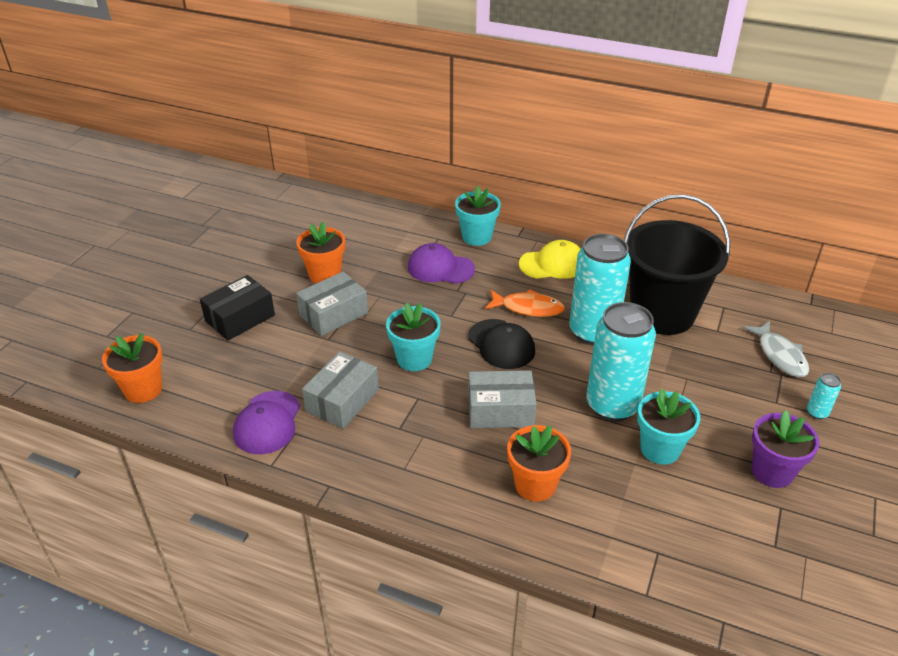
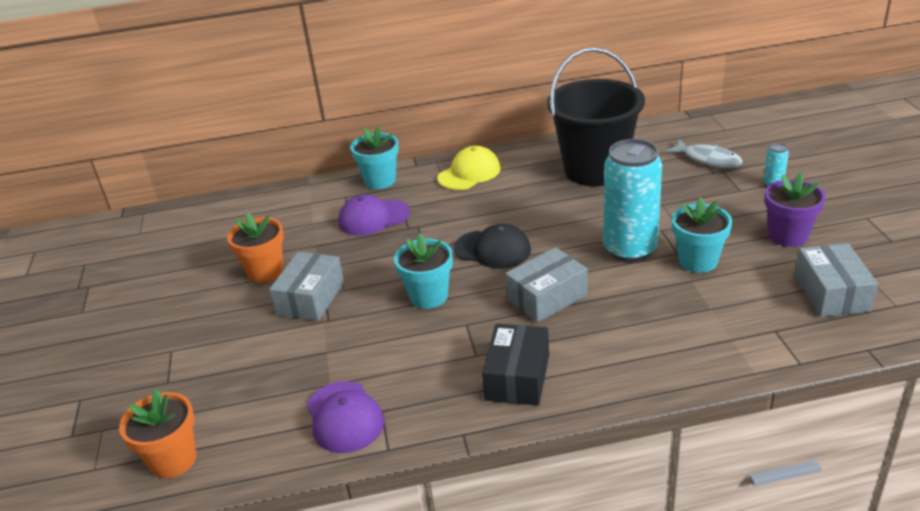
camera: 30 degrees left, 5 degrees down
black box [200,275,275,341] -> black box moved to [482,324,549,406]
grey box [302,352,379,429] -> grey box moved to [795,243,878,317]
orange fish [485,289,565,317] -> none
orange flower pot [507,425,571,502] -> none
turquoise can [569,234,631,345] -> none

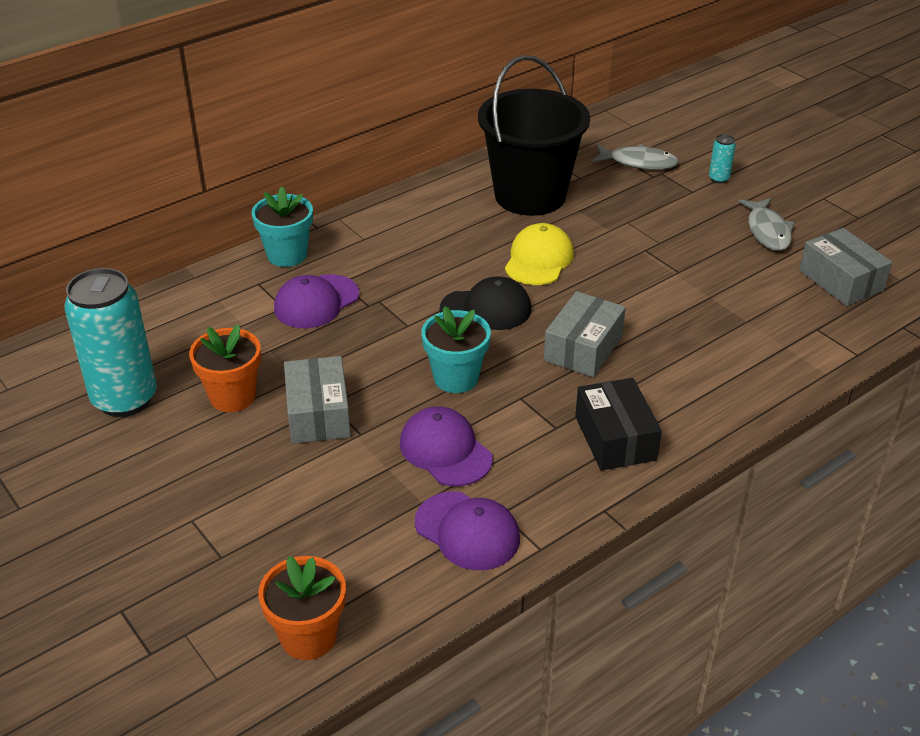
camera: 30 degrees left, 5 degrees up
yellow cap [437,146,501,190] -> yellow cap moved to [505,223,574,285]
turquoise can [603,139,662,262] -> turquoise can moved to [64,268,157,417]
turquoise flower pot [672,197,732,273] -> none
purple flower pot [765,173,826,247] -> grey fish [738,198,795,251]
none -> purple cap [400,406,493,486]

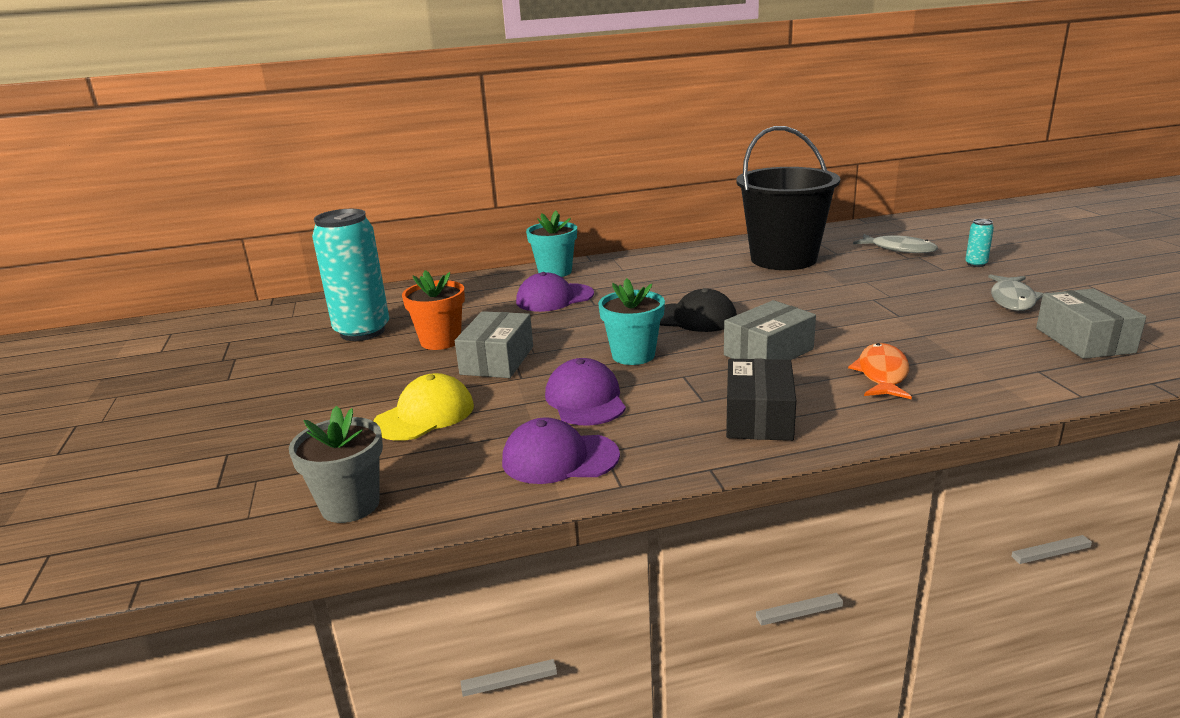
camera: 25 degrees right, 15 degrees down
orange flower pot [259,556,346,660] -> grey flower pot [289,406,383,523]
purple cap [415,491,520,570] -> purple cap turned 120 degrees clockwise [502,417,620,484]
yellow cap [505,223,574,285] -> yellow cap moved to [373,373,474,441]
none -> orange fish [848,343,912,399]

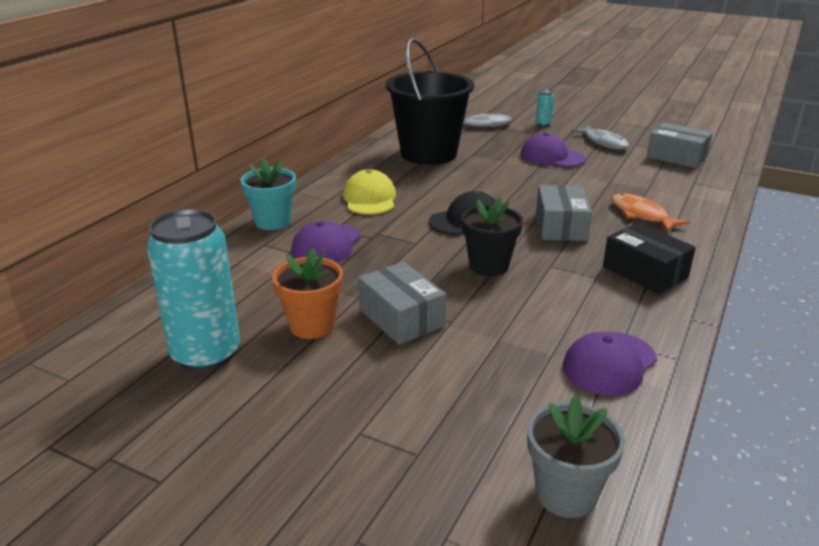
camera: 50 degrees left, 5 degrees up
yellow cap [373,373,474,441] -> yellow cap moved to [343,169,396,215]
purple cap [545,358,626,426] -> purple cap moved to [520,133,586,167]
turquoise flower pot [598,278,665,365] -> black flower pot [461,197,523,276]

